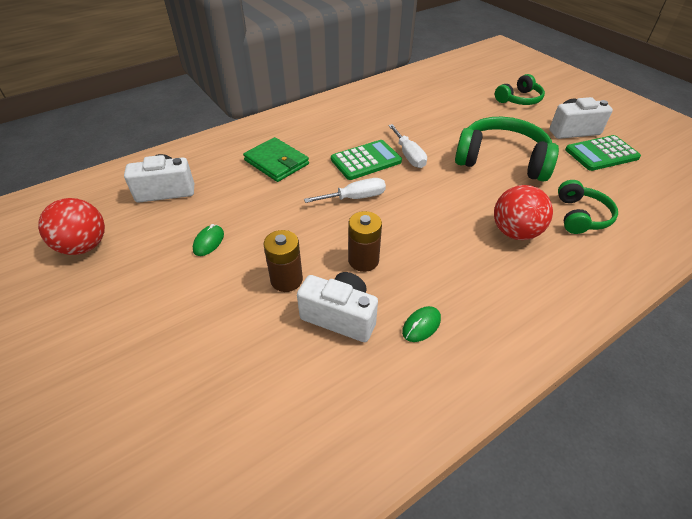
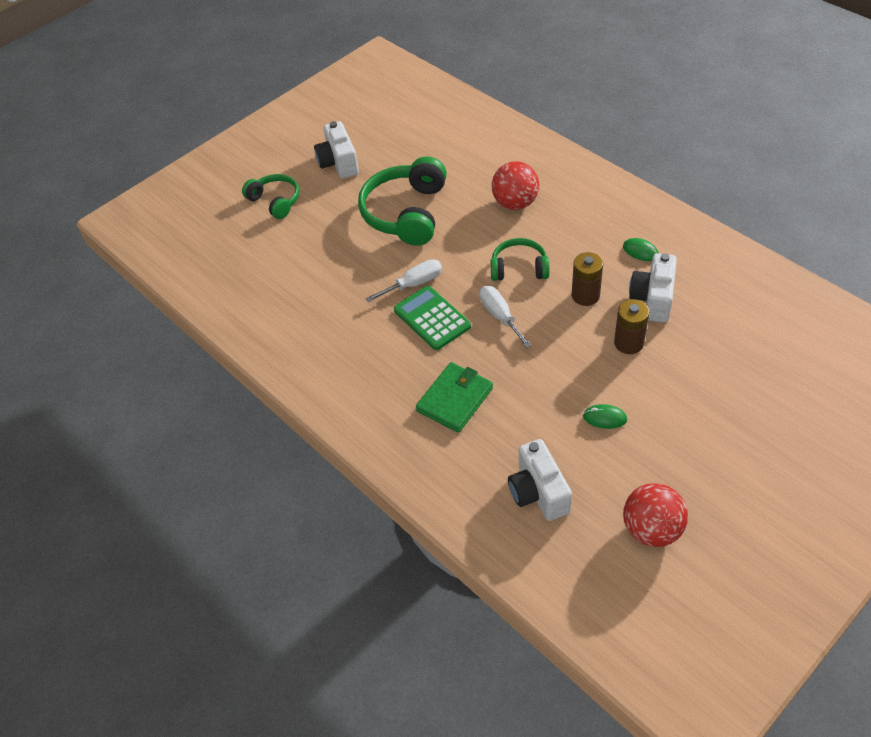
camera: 95 degrees left, 5 degrees up
green headphones [558,180,618,234] -> green headphones moved to [491,238,549,281]
green calculator [565,135,641,171] -> none

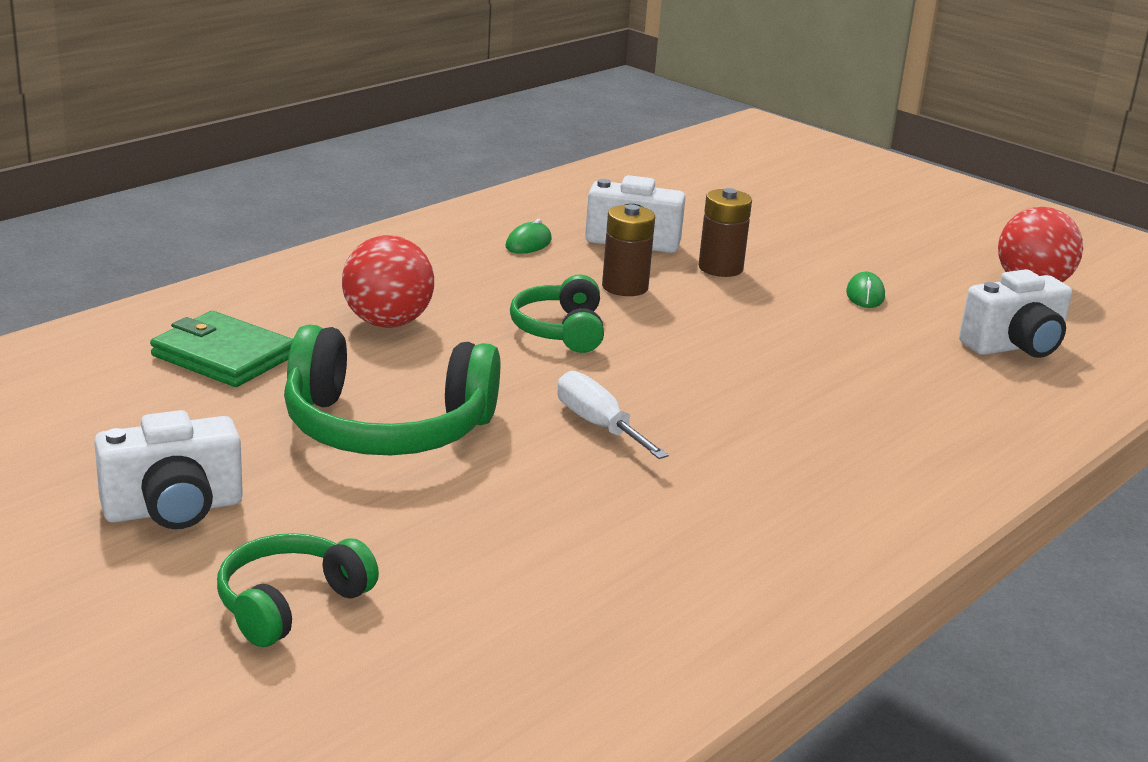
camera: 100 degrees left, 25 degrees down
green calculator [394,286,471,350] -> none
green wallet [416,362,493,433] -> green wallet moved to [150,311,293,387]
white screwdriver [479,286,532,348] -> none

